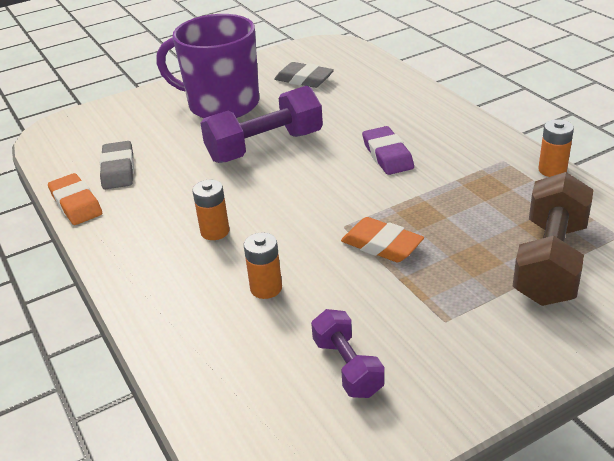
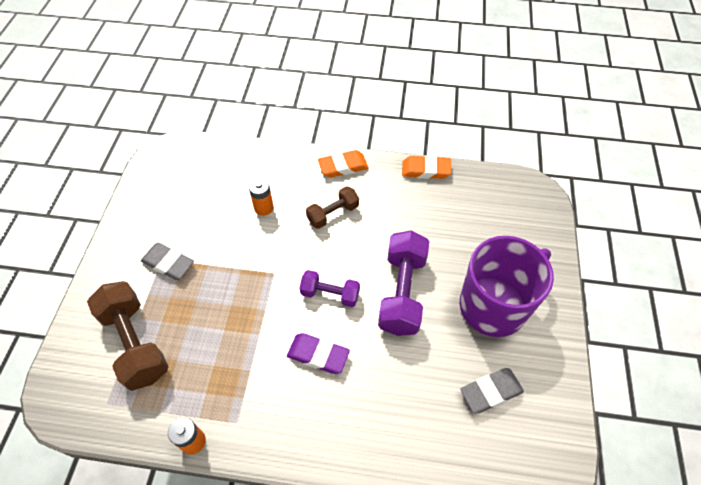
camera: 125 degrees right, 20 degrees up
grey eraser [100,141,134,189] -> grey eraser moved to [141,243,194,280]
orange battery [193,180,229,240] -> brown dumbbell [306,186,359,229]
purple dumbbell [311,309,385,398] -> purple dumbbell moved to [300,270,360,307]
orange eraser [341,217,424,262] -> orange eraser moved to [318,150,369,178]

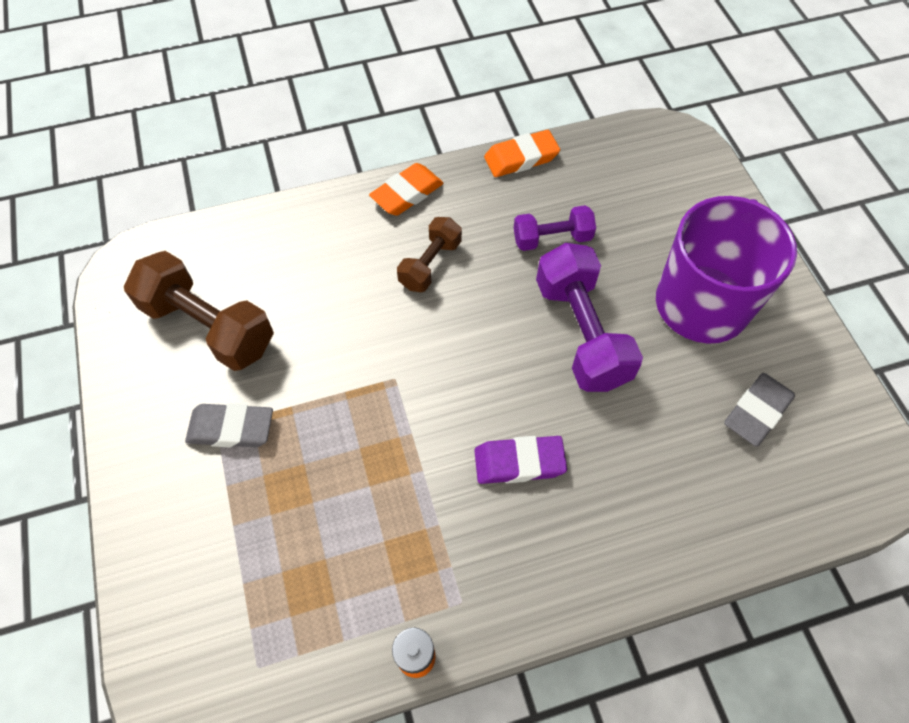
camera: 25 degrees left, 5 degrees up
brown dumbbell [87,281,169,391] -> brown dumbbell moved to [124,251,274,371]
orange battery [249,178,274,216] -> none
purple dumbbell [300,270,360,307] -> purple dumbbell moved to [514,205,596,251]

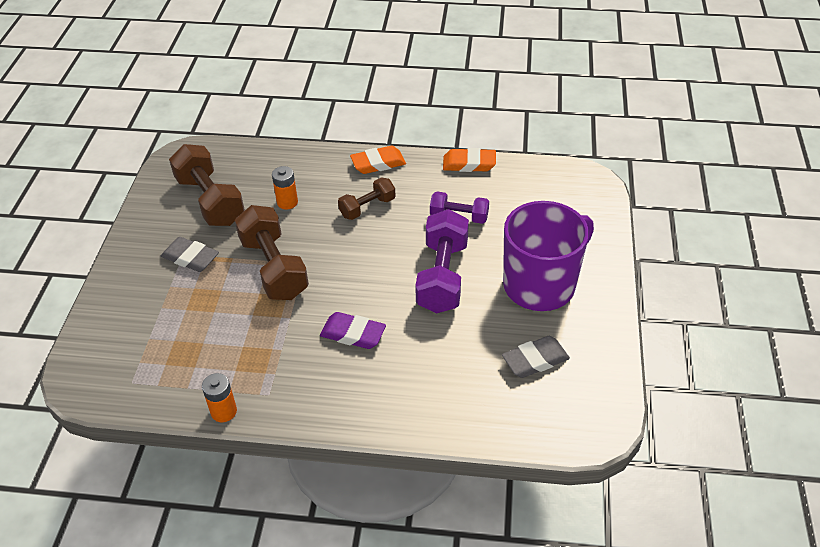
camera: 25 degrees right, 15 degrees down
none -> brown dumbbell [235,205,309,300]
none -> orange battery [272,166,298,209]

